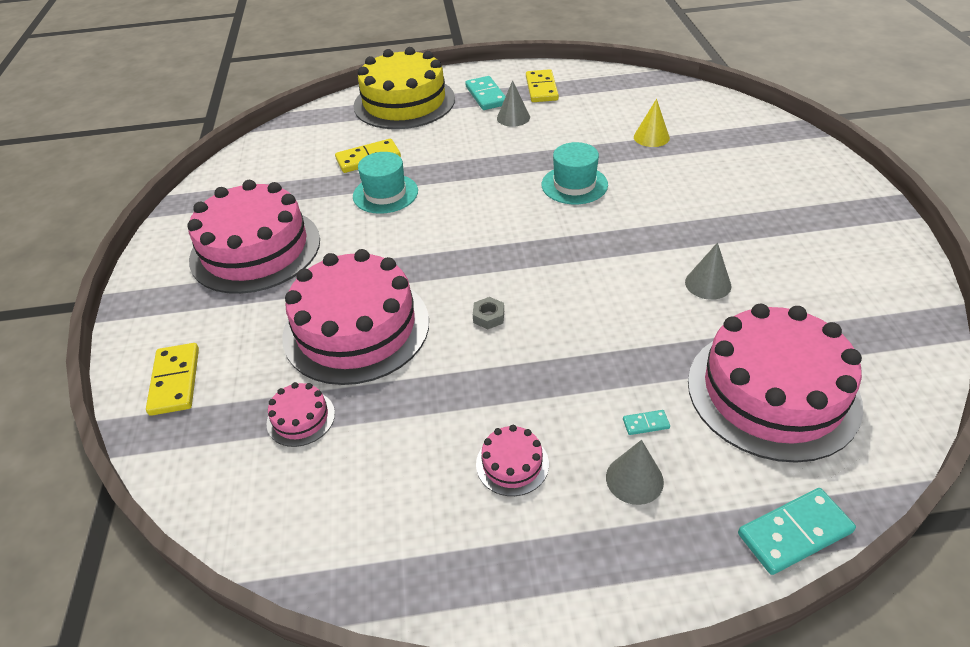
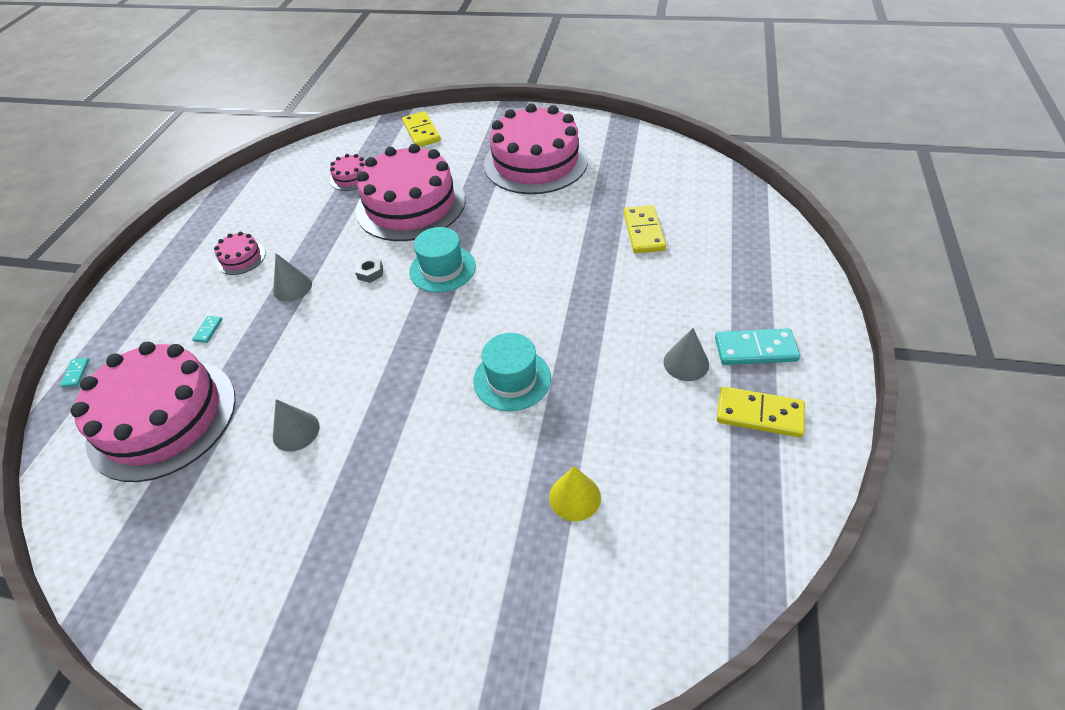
camera: 110 degrees right, 5 degrees up
yellow domino [146,343,199,416] -> yellow domino turned 60 degrees clockwise [402,111,441,147]
turquoise hat [353,152,418,214] -> turquoise hat moved to [409,227,476,293]
yellow cake [354,47,455,129] -> none
grey cone [606,440,664,505] -> grey cone moved to [273,253,312,302]
turquoise domino [738,488,856,575] -> turquoise domino [60,358,89,387], size x0.47

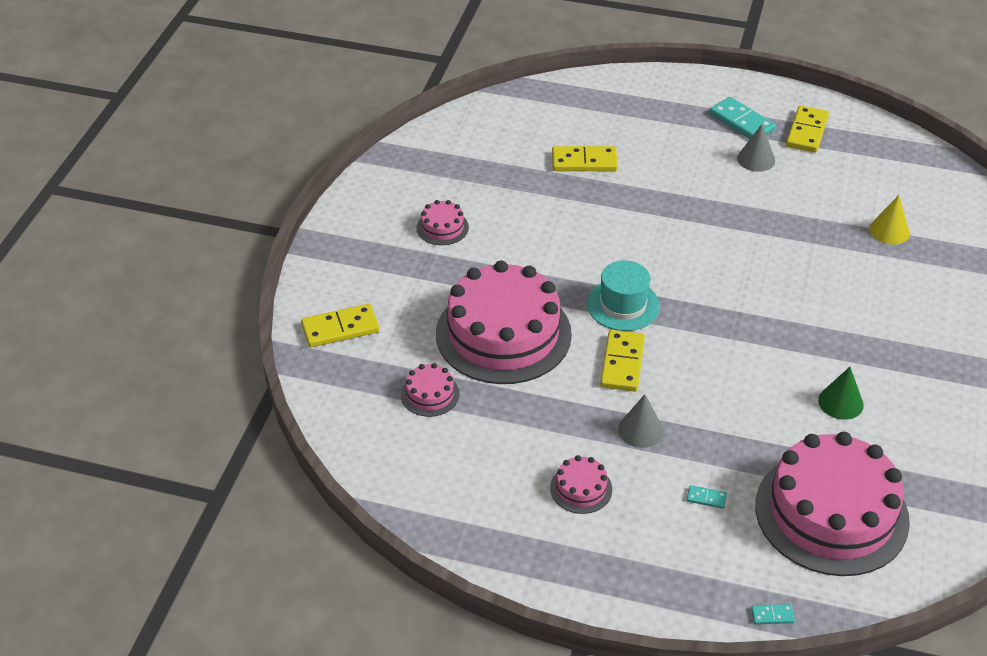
camera: 90 degrees left, 5 degrees down
grey cone [273,399,320,452] -> green cone [818,367,864,420]
grey nut [355,256,383,283] -> yellow domino [600,330,645,392]
turquoise hat [473,333,551,411] -> none
pink cake [484,104,588,194] -> pink cake [416,200,469,245], size x0.42
turquoise domino [715,328,800,365] -> turquoise domino turned 45 degrees counterclockwise [709,97,776,139]

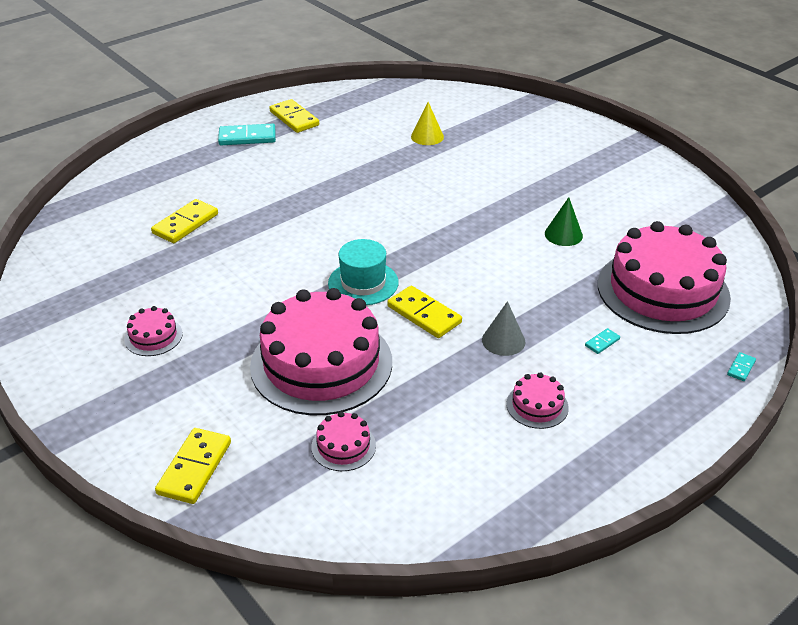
camera: 55 degrees left, 5 degrees down
grey cone [737,124,775,172] -> none

